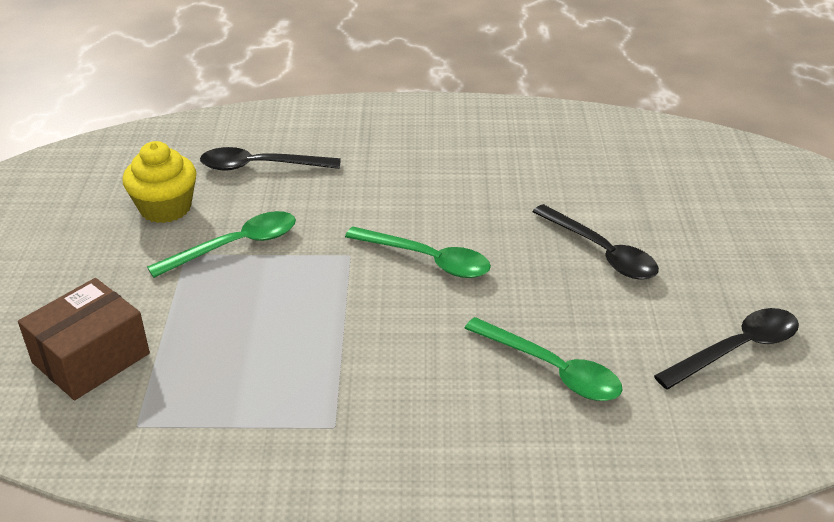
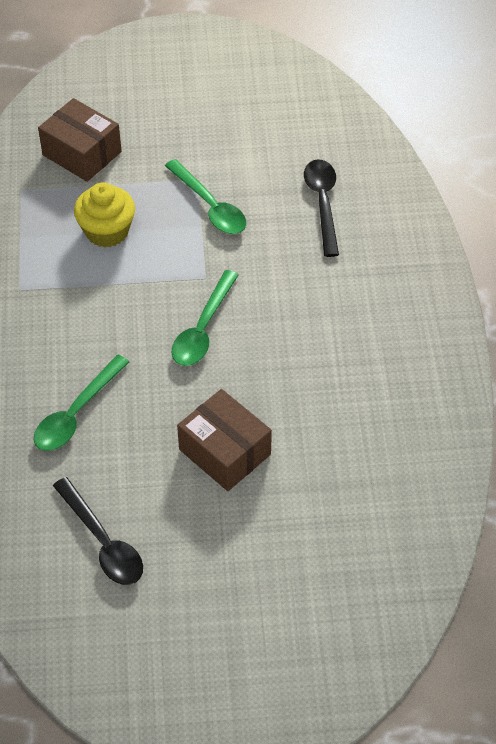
camera: 85 degrees right, 15 degrees up
yellow cupcake [123,141,196,223] -> yellow cupcake moved to [74,182,135,248]
black spoon [532,204,659,280] -> brown box [177,389,272,491]

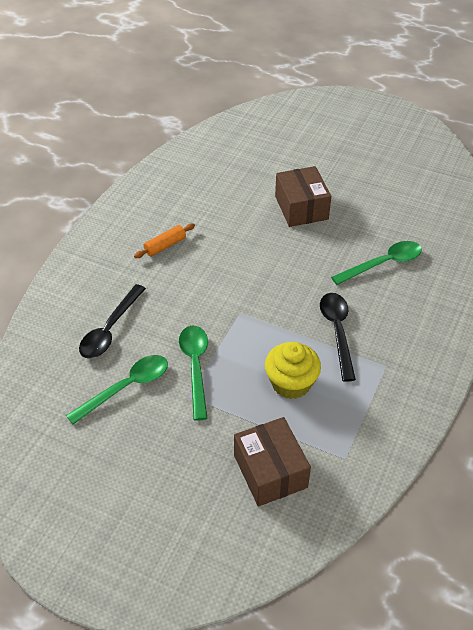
camera: 150 degrees left, 5 degrees down
black spoon [53,477,143,585] -> black spoon moved to [320,293,356,382]
green spoon [172,270,238,366] -> green spoon moved to [66,355,168,424]
none -> orange rolling pin [134,223,195,258]

